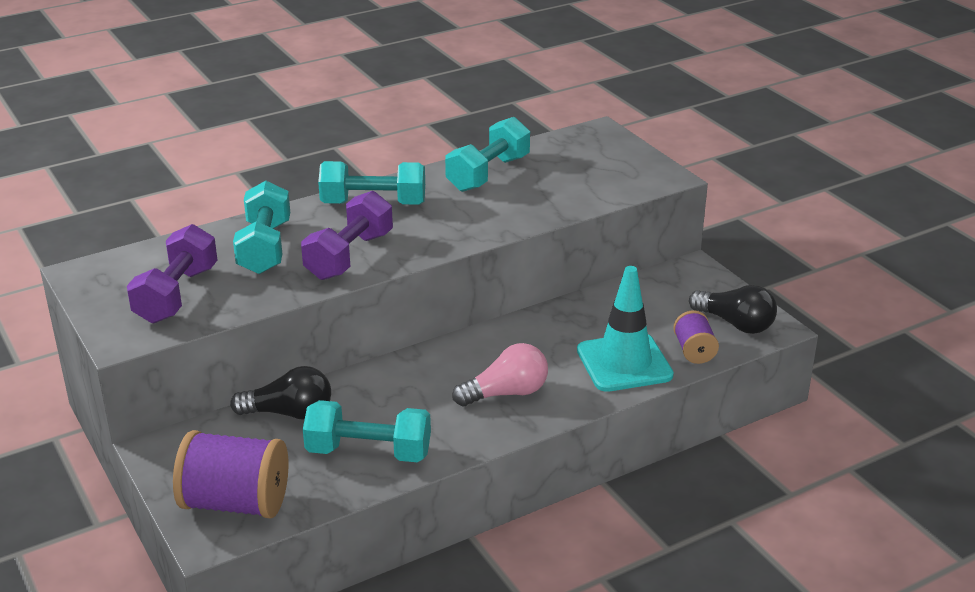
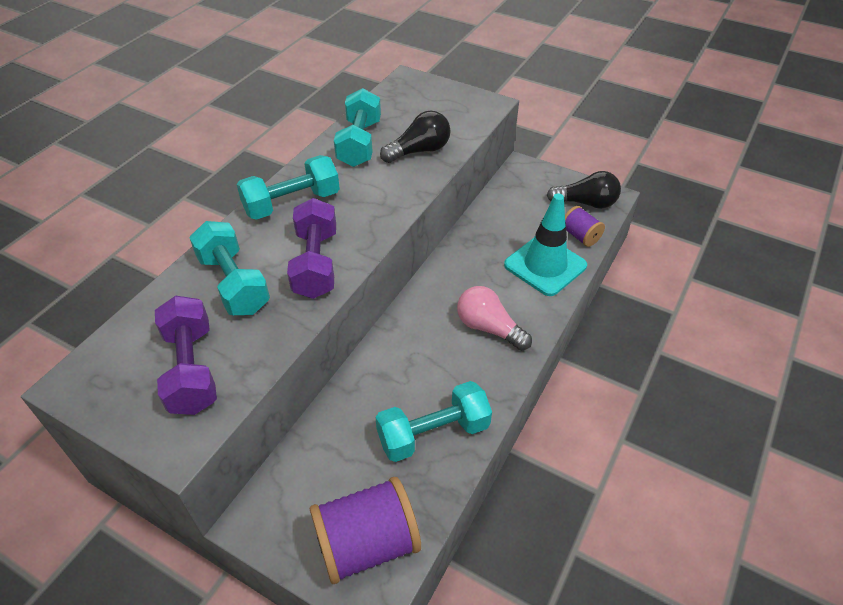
camera: 30 degrees left, 15 degrees up
black light bulb [230,366,331,420] -> black light bulb moved to [380,111,451,163]
pink light bulb [453,343,548,406] -> pink light bulb turned 90 degrees counterclockwise [457,286,532,351]

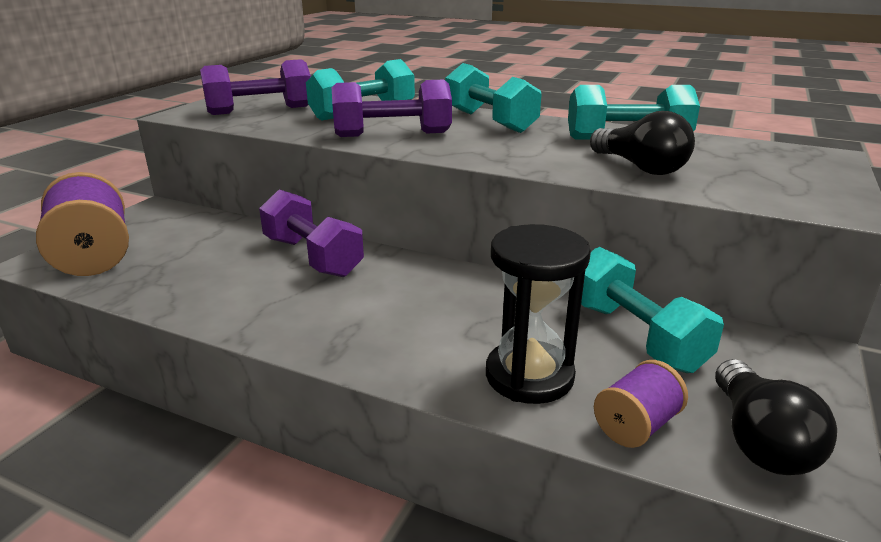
camera: 85 degrees right, 20 degrees down
turquoise dumbbell [376,381,492,462] -> turquoise dumbbell moved to [581,247,724,373]
pink light bulb [457,286,532,351] -> none
turquoise traffic cone [504,193,587,296] -> black hourglass [486,224,591,404]
none -> purple dumbbell [259,189,364,277]

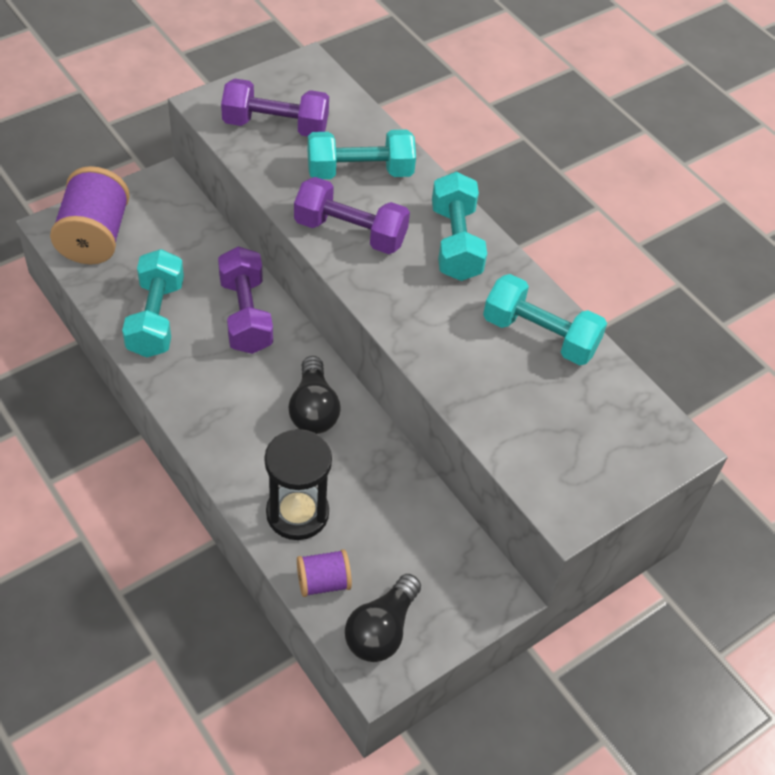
camera: 25 degrees right, 25 degrees up
turquoise dumbbell [581,247,724,373] -> turquoise dumbbell moved to [122,249,184,357]
black light bulb [590,111,695,175] -> black light bulb moved to [289,356,340,434]

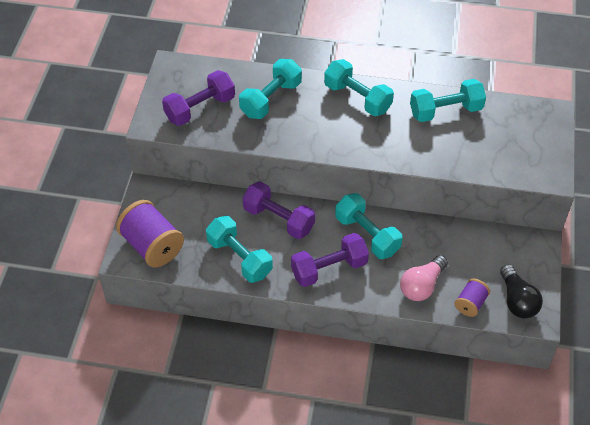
camera: 40 degrees left, 0 degrees up
black hourglass [264,429,332,540] -> pink light bulb [400,255,448,301]
black light bulb [289,356,340,434] -> turquoise dumbbell [335,193,403,259]
purple dumbbell [294,177,410,254] -> purple dumbbell moved to [291,233,369,287]

